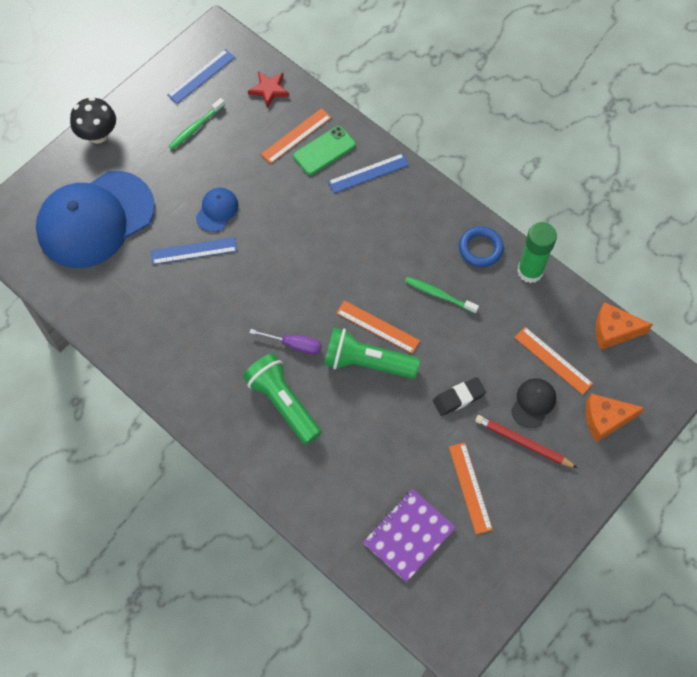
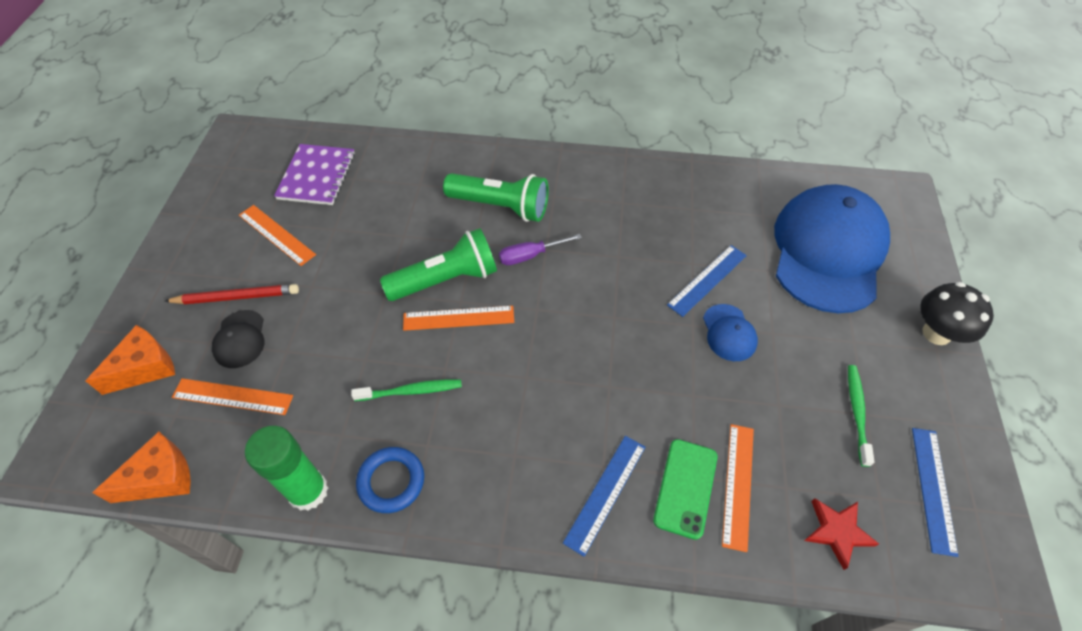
camera: 145 degrees right, 10 degrees down
black eraser [433,377,486,416] -> none

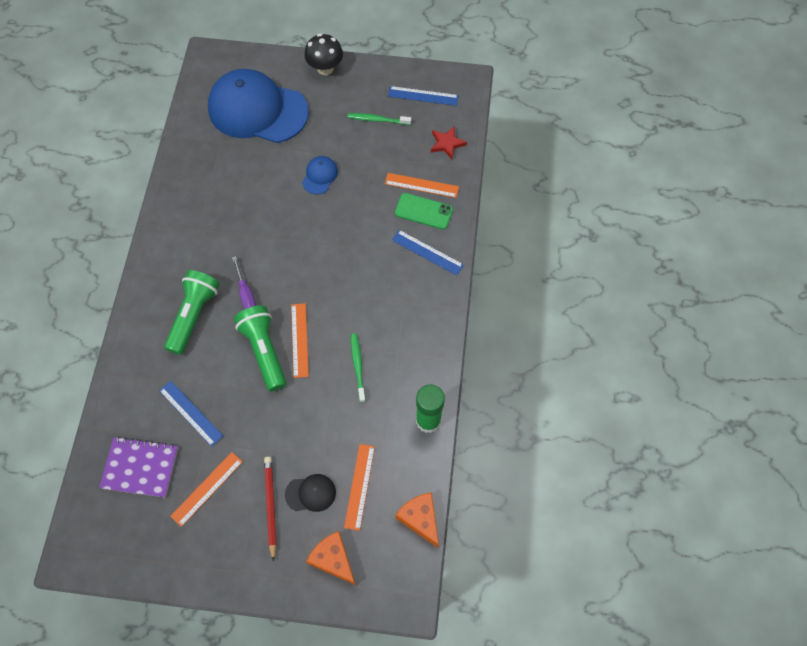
camera: 90 degrees left, 10 degrees up
blue ring [356,447,424,513] -> none
blue ruler [667,245,747,317] -> blue ruler moved to [159,381,223,447]
blue cap [703,304,758,361] -> blue cap turned 60 degrees counterclockwise [302,156,338,194]

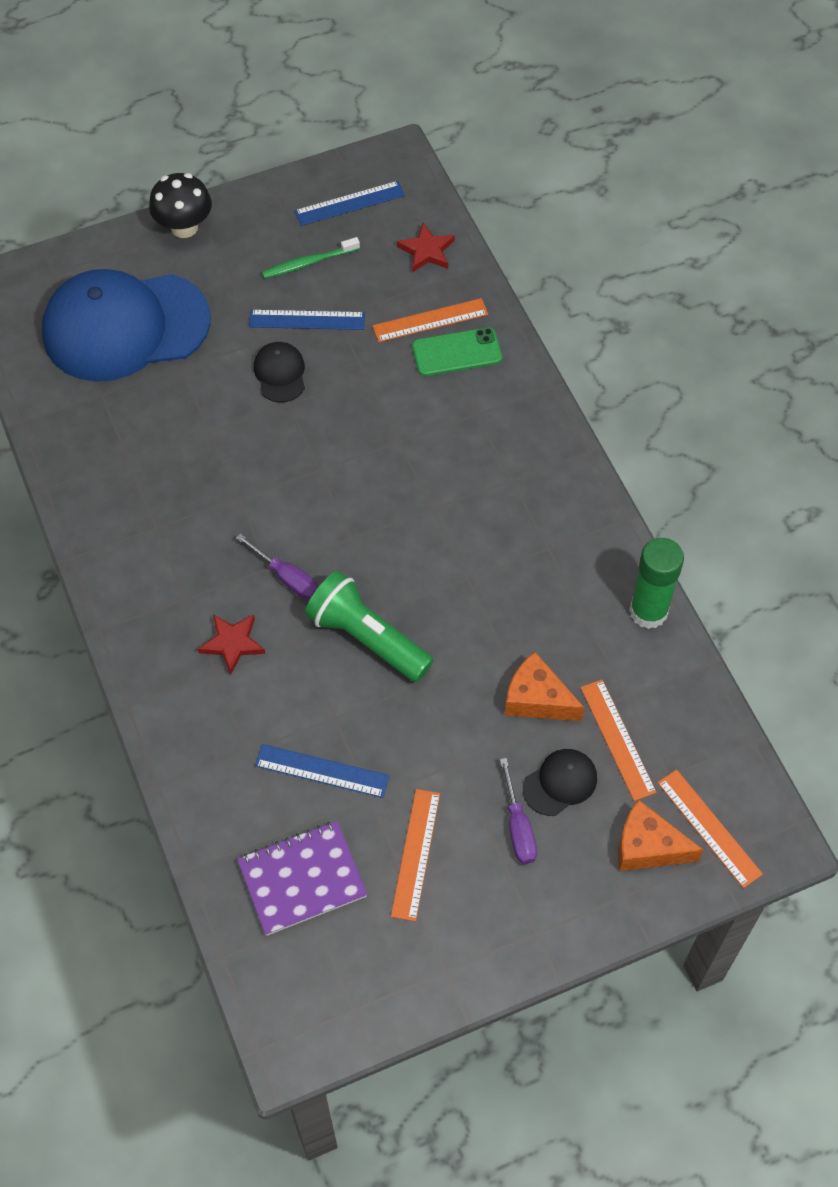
camera: 30 degrees left, 5 degrees down
green flashlight [164,270,220,355] -> red star [198,614,265,675]
red pencil [264,456,277,562] -> purple screwdriver [500,758,537,864]
orange ruler [291,303,309,378] -> orange ruler moved to [657,769,763,888]
blue cap [302,156,338,194] -> black cap [254,342,305,403]
green toothbrush [351,333,366,403] -> none
blue ruler [392,230,464,275] -> blue ruler moved to [249,310,365,330]
orange cheese [395,492,439,548] -> orange cheese moved to [505,652,585,721]

